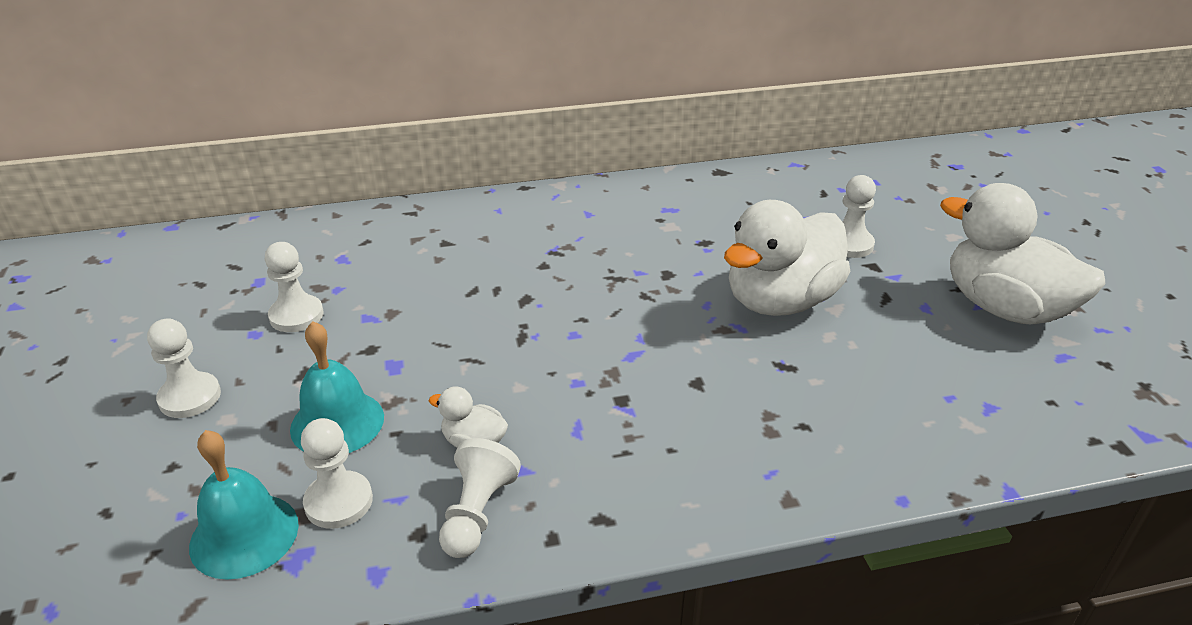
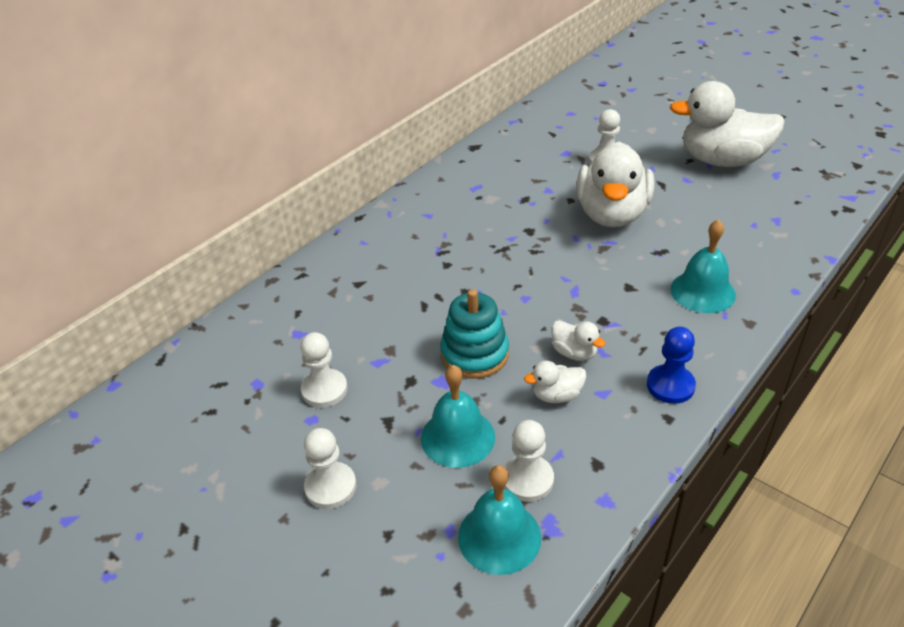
camera: 35 degrees left, 5 degrees up
white pawn [439,438,521,558] -> none
none -> turquoise stacking toy [440,289,509,379]
none -> white duck [552,320,605,361]
none -> blue pawn [647,327,696,404]
none -> turquoise bell [670,219,736,313]

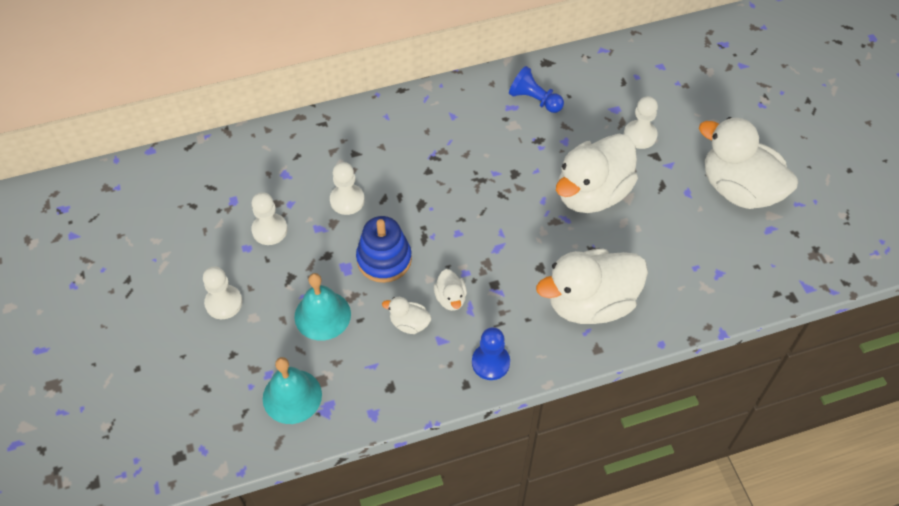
camera: 30 degrees right, 15 degrees up
turquoise stacking toy [440,289,509,379] -> blue stacking toy [356,216,412,283]
white pawn [504,420,554,502] -> white pawn moved to [330,162,365,215]
turquoise bell [670,219,736,313] -> white duck [536,249,648,324]
none -> blue pawn [509,66,564,113]

